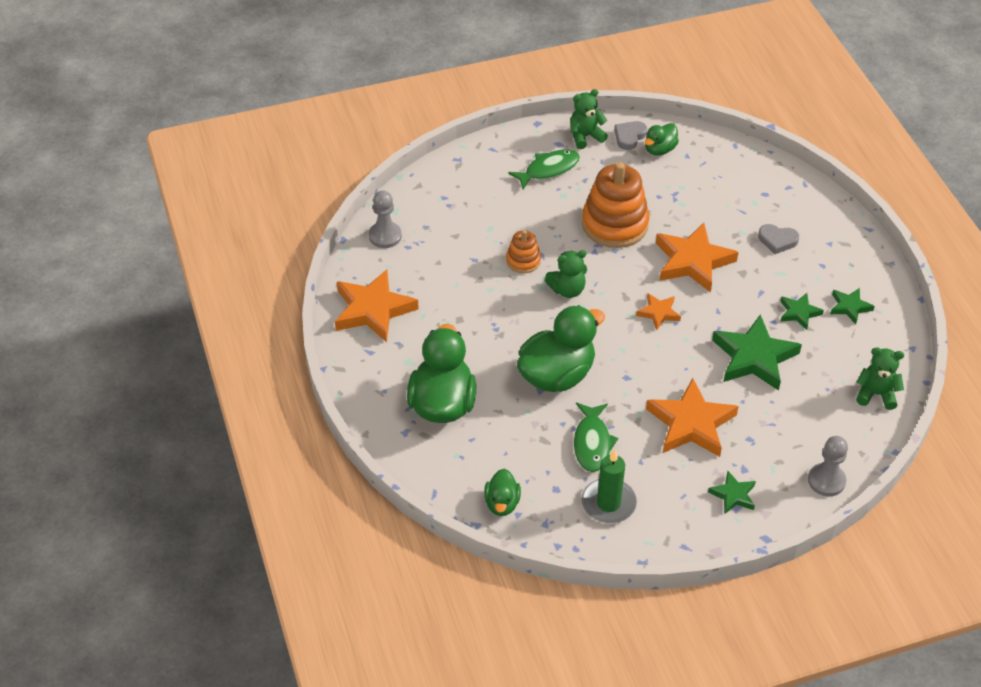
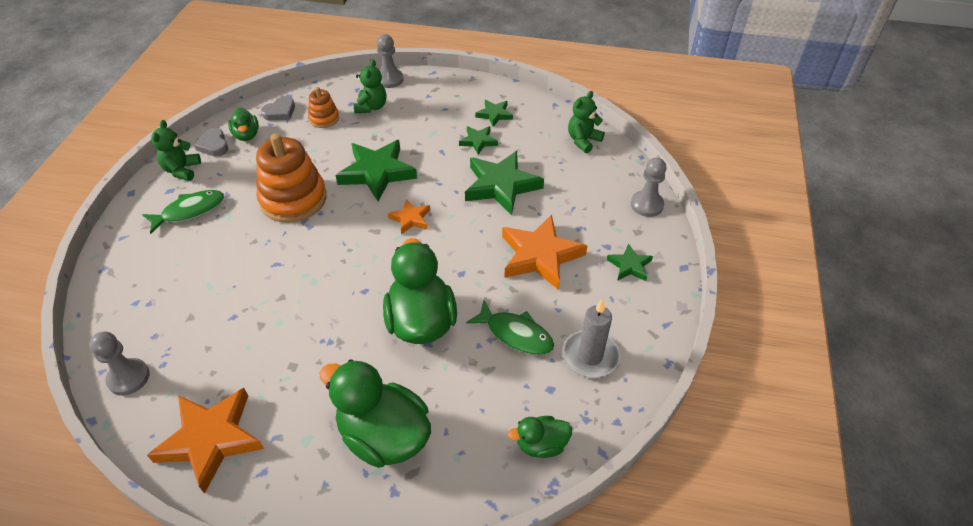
camera: 60 degrees left, 0 degrees up
green duck [484,469,521,516] -> green duck turned 135 degrees clockwise [508,416,572,458]
orange stacking toy [506,230,541,273] -> orange stacking toy moved to [308,87,339,128]
green fish [508,149,580,190] -> green fish turned 60 degrees clockwise [142,190,224,234]
green teddy bear [545,250,587,298] -> green teddy bear moved to [354,59,387,113]
green candle [582,449,637,523] -> grey candle [563,299,620,378]
orange star [656,223,739,293] -> green star [335,140,417,201]
grey heart [758,224,799,254] -> grey heart moved to [261,96,295,121]
none -> grey pawn [377,34,404,88]

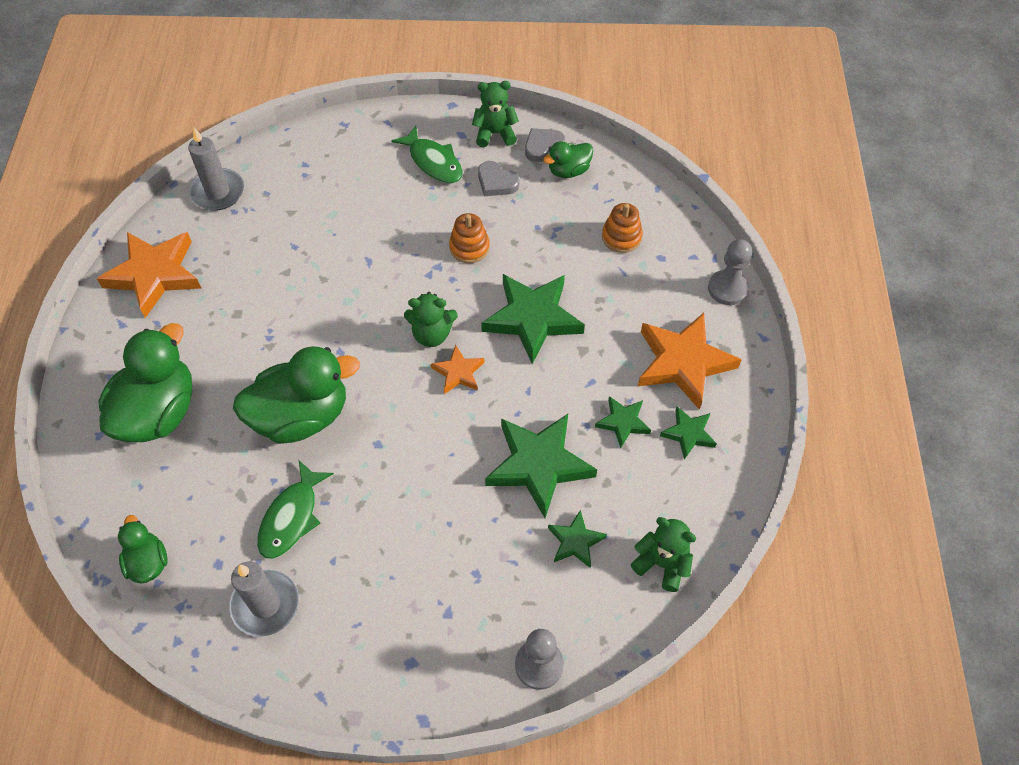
camera: 80 degrees right, 10 degrees up
grey pawn [89,332,150,396] -> grey candle [188,128,244,211]
orange stacking toy [256,133,327,223] -> orange stacking toy [449,213,490,263], size x0.51
grey heart [261,96,295,121] -> grey heart moved to [478,161,519,196]
green teddy bear [354,59,387,113] -> green teddy bear moved to [404,292,458,347]
orange star [502,215,587,290] -> orange star moved to [638,313,742,410]
green star [607,243,653,281] -> green star moved to [548,510,607,568]

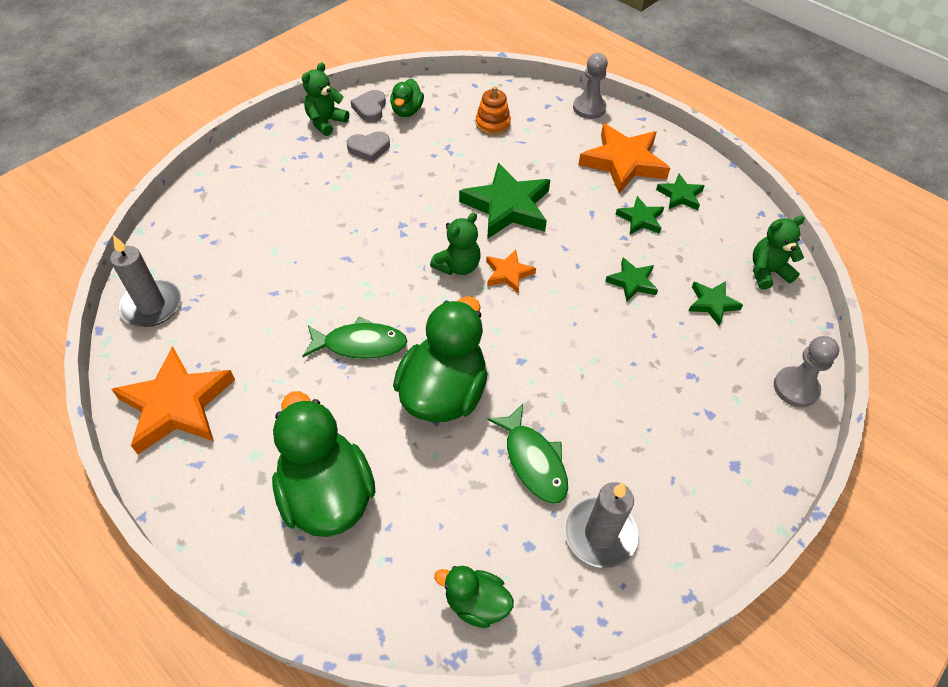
camera: 50 degrees left, 5 degrees down
green fish [391,126,463,183] -> green fish moved to [303,316,408,359]
orange stacking toy [449,213,490,263] -> none
green star [485,414,597,518] -> green star [605,258,658,302], size x0.51

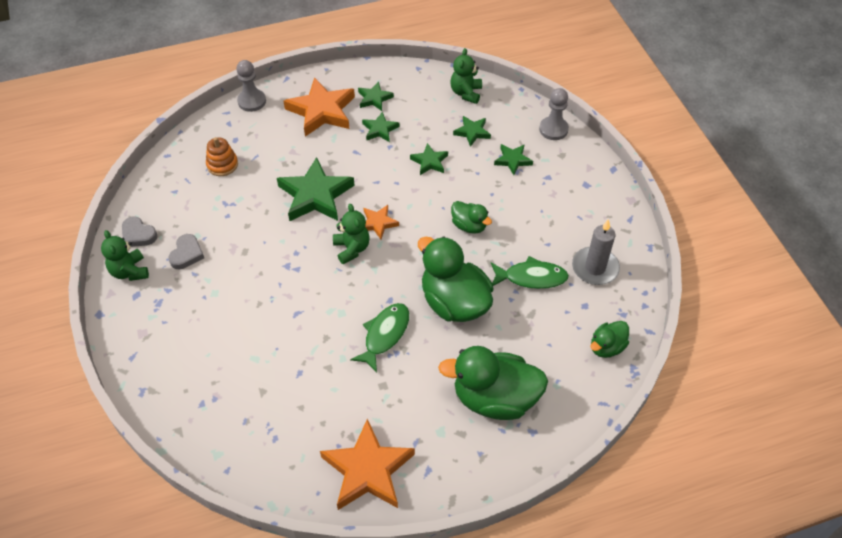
camera: 60 degrees left, 0 degrees up
grey candle [110,235,181,327] -> none
green duck [390,79,424,117] -> green duck moved to [451,201,492,234]
none -> green star [494,144,533,175]

